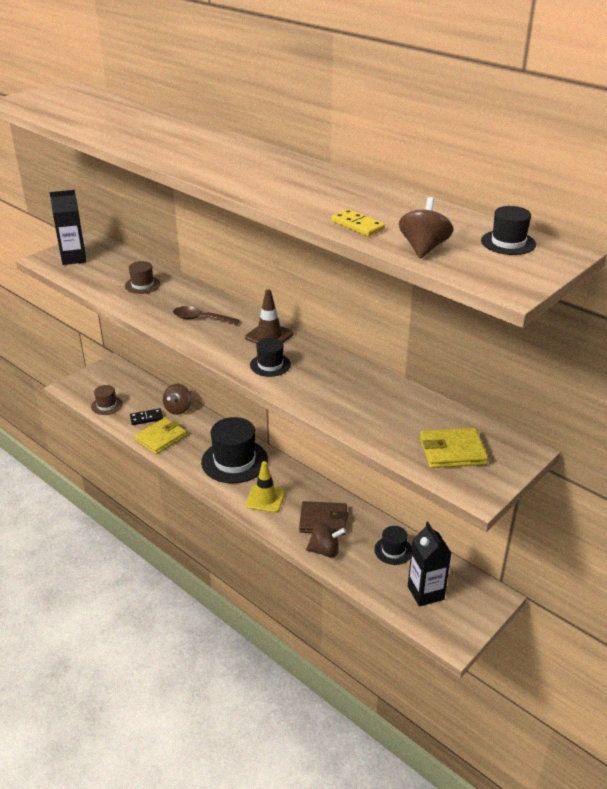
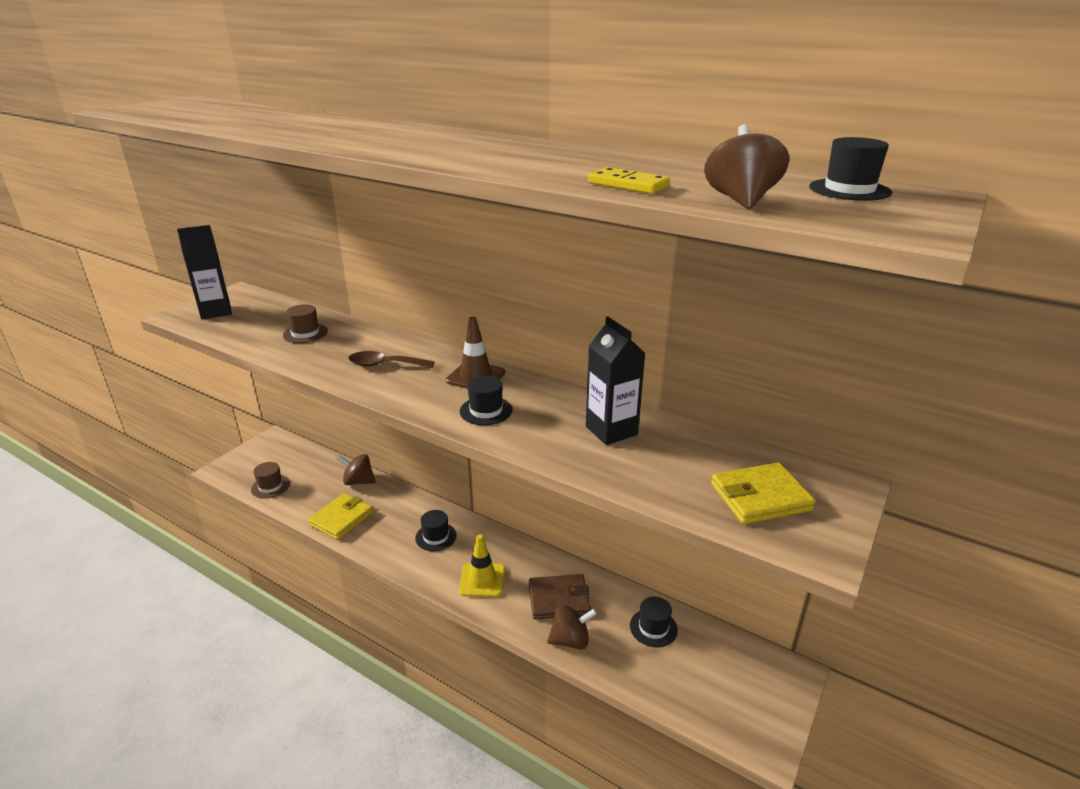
camera: 10 degrees left, 5 degrees down
black domino [130,409,163,425] -> none
brown spinning top [163,384,191,415] -> brown spinning top turned 90 degrees clockwise [336,454,376,485]
black hat [201,417,268,483] -> black hat [415,510,457,551], size x0.51
black carton [408,522,451,607] -> black carton moved to [586,316,645,445]

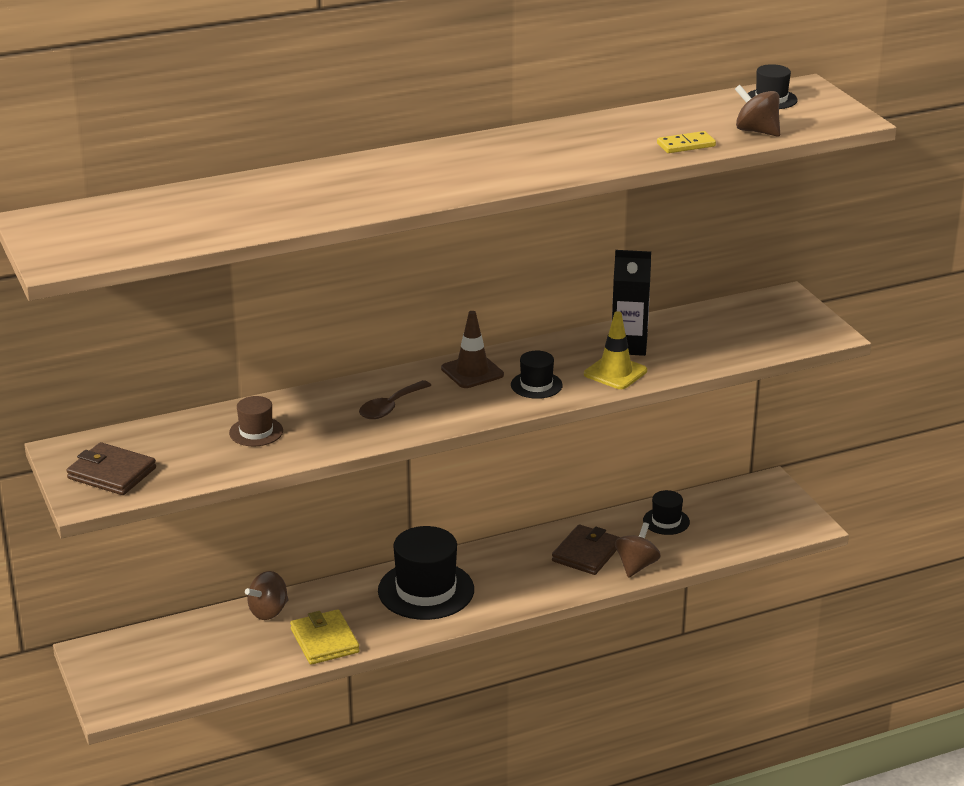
camera: 55 degrees left, 0 degrees up
black carton [177,225,232,319] -> brown wallet [66,442,156,495]
brown hat [251,462,290,499] -> none
black hat [415,510,457,551] -> black hat [378,526,474,620], size x1.96
yellow traffic cone [459,534,505,597] -> yellow traffic cone moved to [584,311,647,389]
yellow wallet [711,462,816,524] -> none

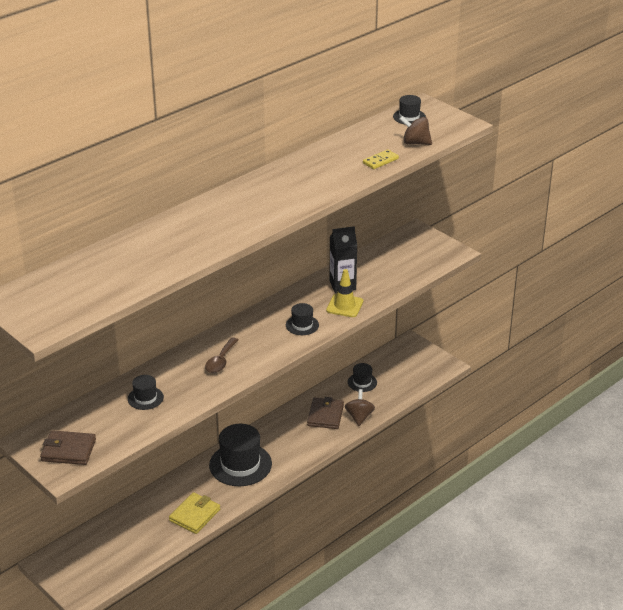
camera: 20 degrees left, 5 degrees up
brown hat [229,396,283,446] -> black hat [128,375,164,410]
brown spinning top [245,571,289,620] -> none
yellow wallet [290,609,360,665] -> yellow wallet turned 75 degrees clockwise [169,492,220,534]
brown traffic cone [441,311,504,388] -> none

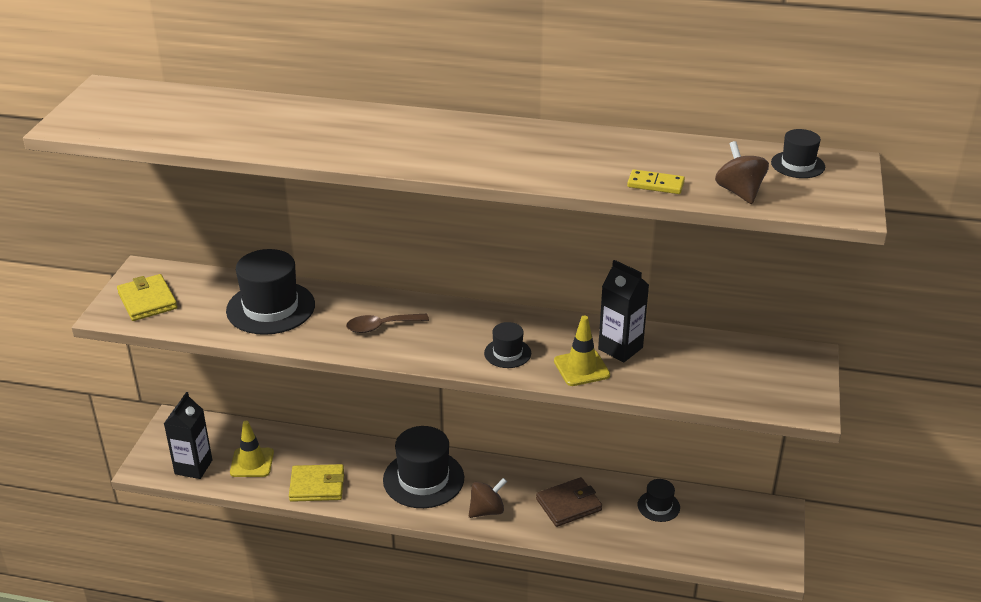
camera: 55 degrees right, 0 degrees up
brown wallet [40,430,96,465] -> yellow wallet [117,274,177,321]
black hat [128,375,164,410] -> black hat [226,249,315,335], size x1.96
brown spinning top [345,389,375,426] -> brown spinning top moved to [469,478,507,518]
none -> black carton [164,392,212,479]
none -> yellow traffic cone [230,421,274,477]

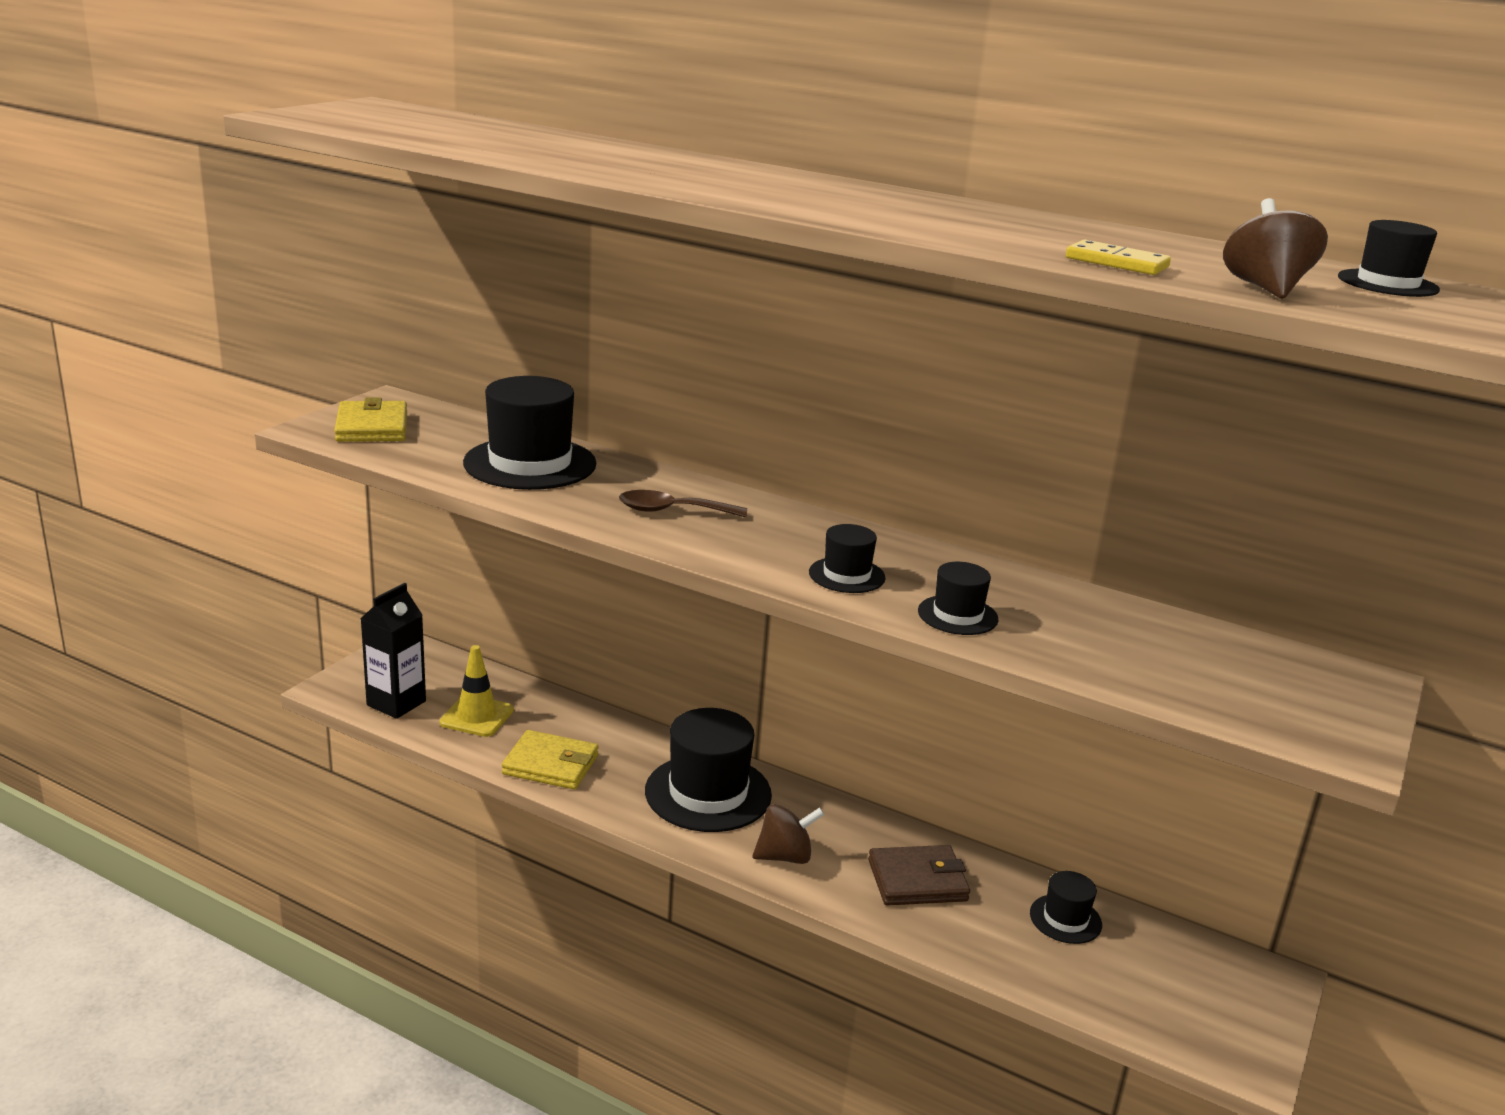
camera: 15 degrees right, 10 degrees down
yellow traffic cone [554,315,610,386] -> black hat [918,562,999,635]
black carton [598,260,649,362] -> none

